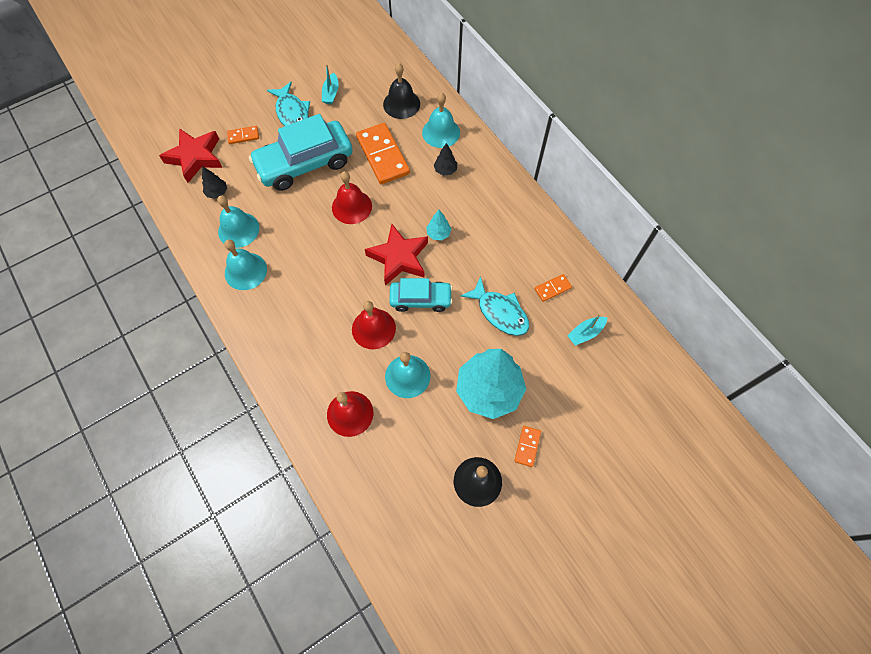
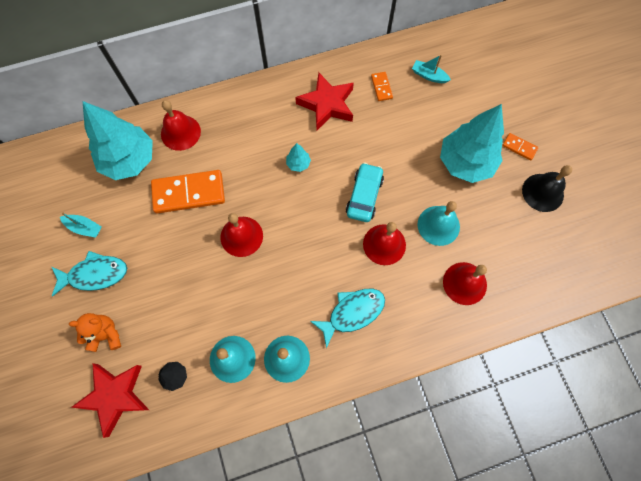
camera: 75 degrees left, 5 degrees up
orange domino [227,126,259,144] -> orange teddy bear [69,313,121,352]
turquoise car [249,114,353,191] -> none
red star [365,224,428,286] -> red star moved to [295,72,354,130]
black bell [383,63,420,119] -> turquoise tree [83,101,153,180]
turquoise bell [422,93,460,148] -> red bell [161,100,201,151]
black tree [434,143,457,176] -> none
turquoise fish [460,276,529,336] -> turquoise fish moved to [310,289,385,349]
turquoise boat [567,314,608,345] -> turquoise boat turned 135 degrees clockwise [412,55,451,83]

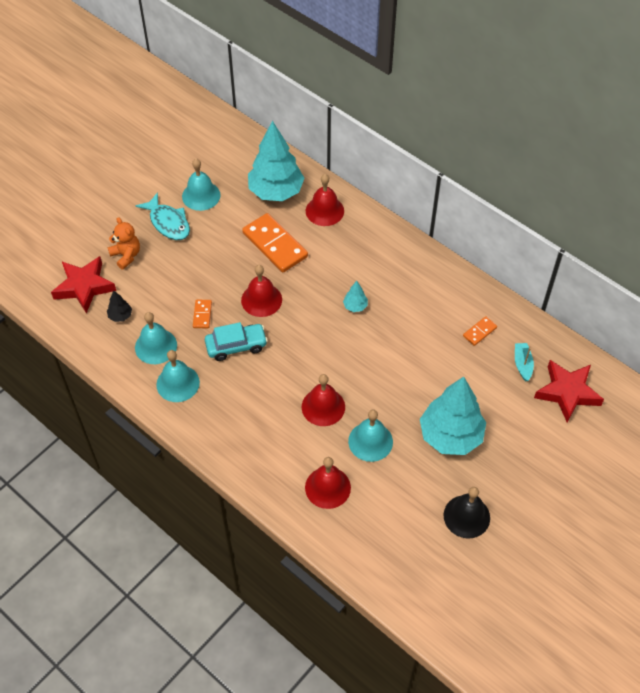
camera: 60 degrees right, 15 degrees down
turquoise boat [60,212,102,238] -> turquoise bell [182,159,220,211]
red star [295,72,354,130] -> red star moved to [534,360,604,423]
turquoise fish [310,289,385,349] -> none
turquoise car [346,163,384,222] -> turquoise car moved to [205,322,268,361]
orange domino [502,133,538,160] -> orange domino moved to [193,300,212,328]

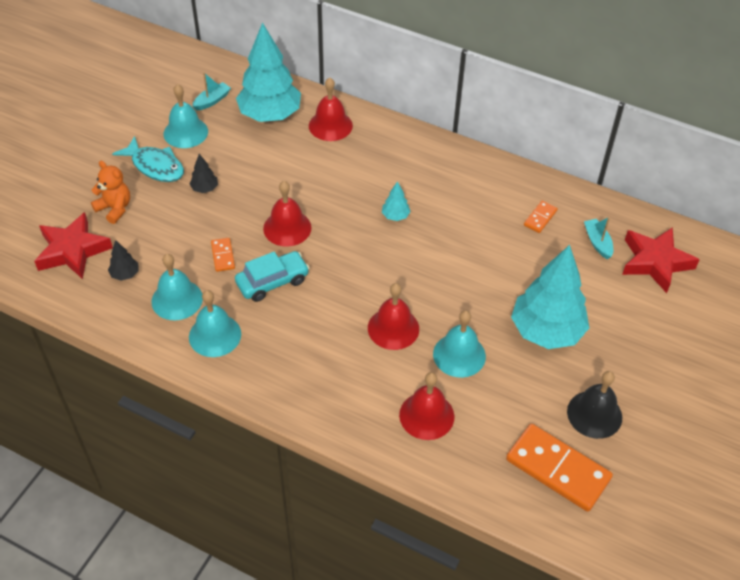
camera: 15 degrees left, 5 degrees down
orange domino [242,213,308,273] -> orange domino moved to [506,424,613,512]
none -> black tree [189,154,218,193]
none -> turquoise boat [192,72,231,111]

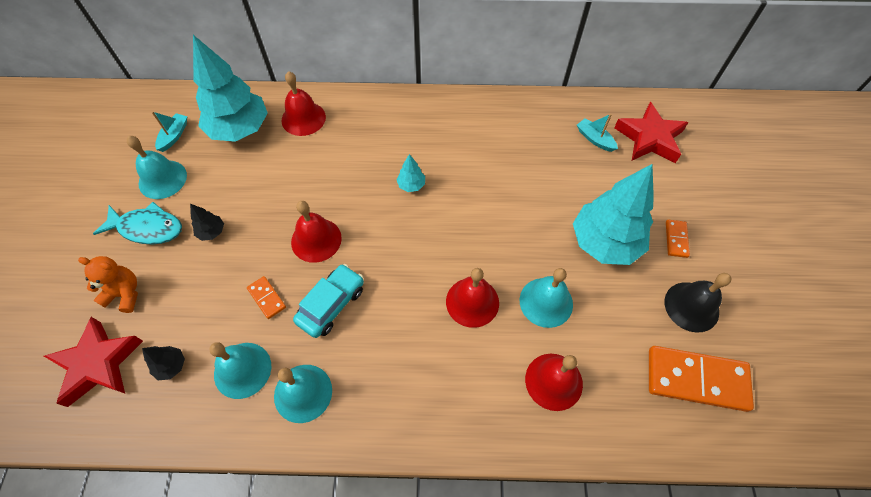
camera: 25 degrees left, 10 degrees up
orange domino [524,201,558,233] -> orange domino moved to [666,220,690,258]

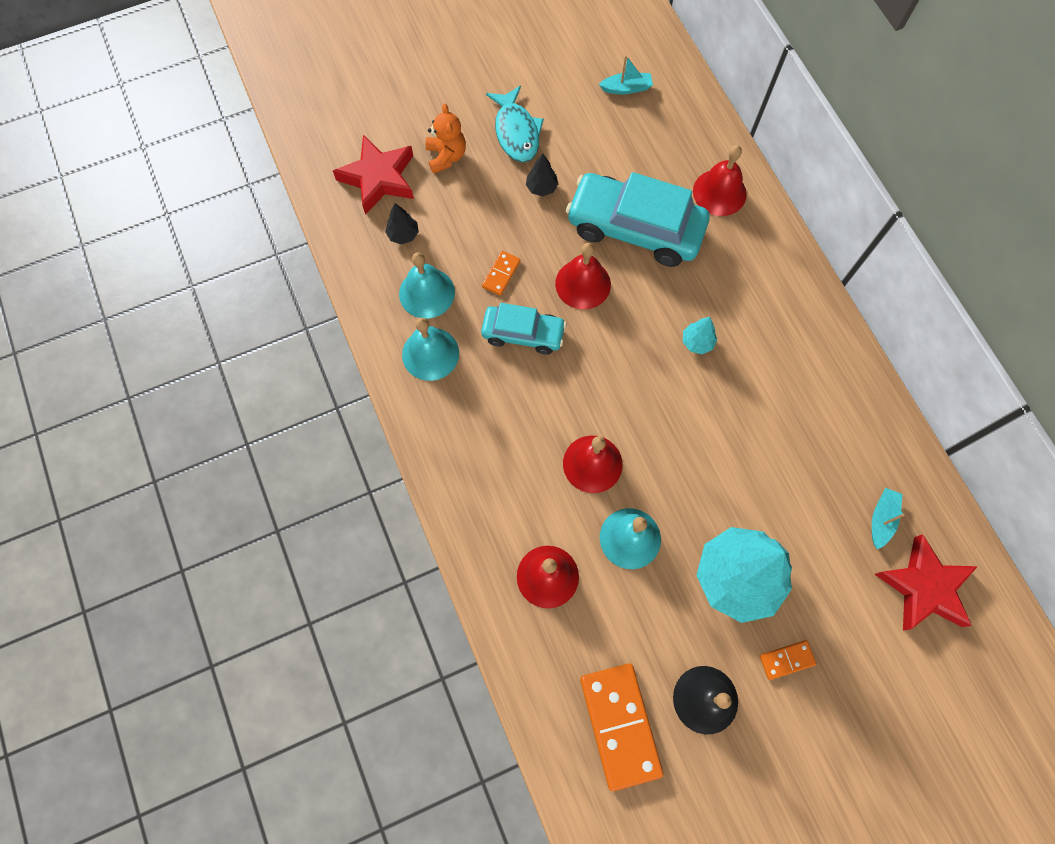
camera: 65 degrees right, 10 degrees up
turquoise bell [127,136,187,199] -> none
turquoise tree [193,35,268,142] -> none
none -> turquoise car [566,172,709,267]

